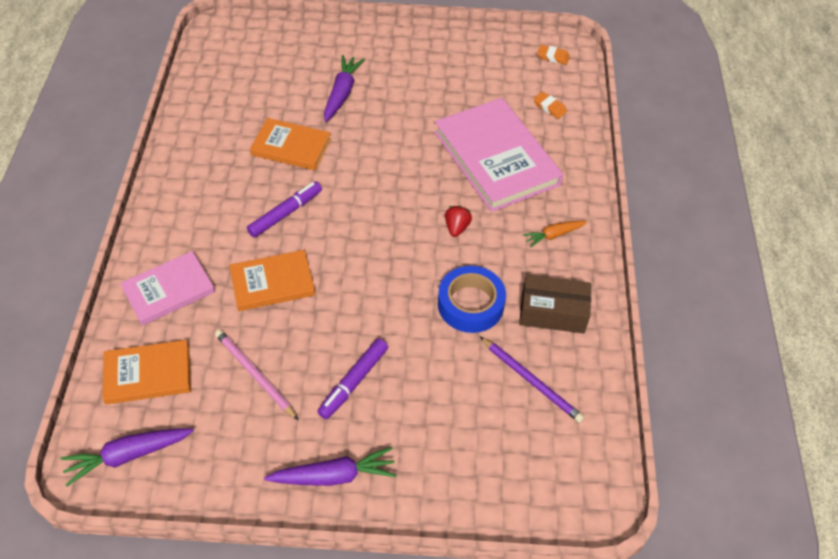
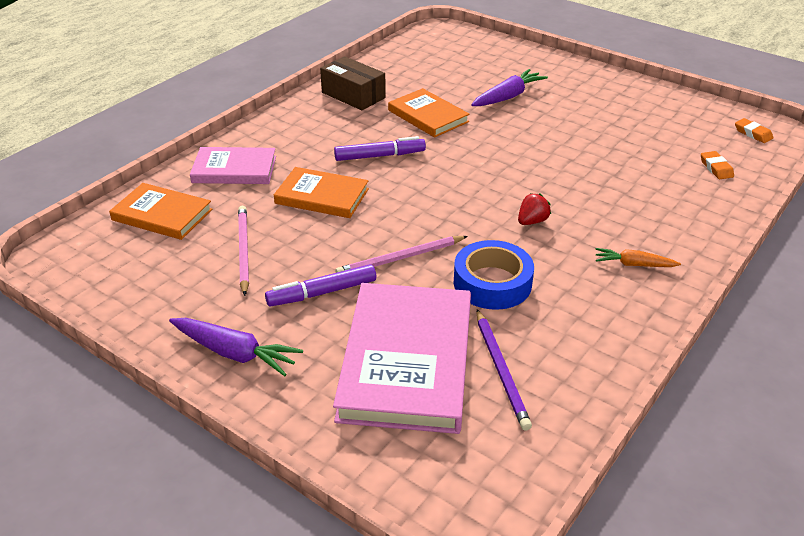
camera: 35 degrees right, 15 degrees down
purple carrot [60,428,194,486] -> none
pink book [434,98,563,212] -> pink book moved to [333,283,471,434]
brown box [519,275,591,334] -> brown box moved to [320,56,386,110]
none -> pink pencil [336,236,468,273]

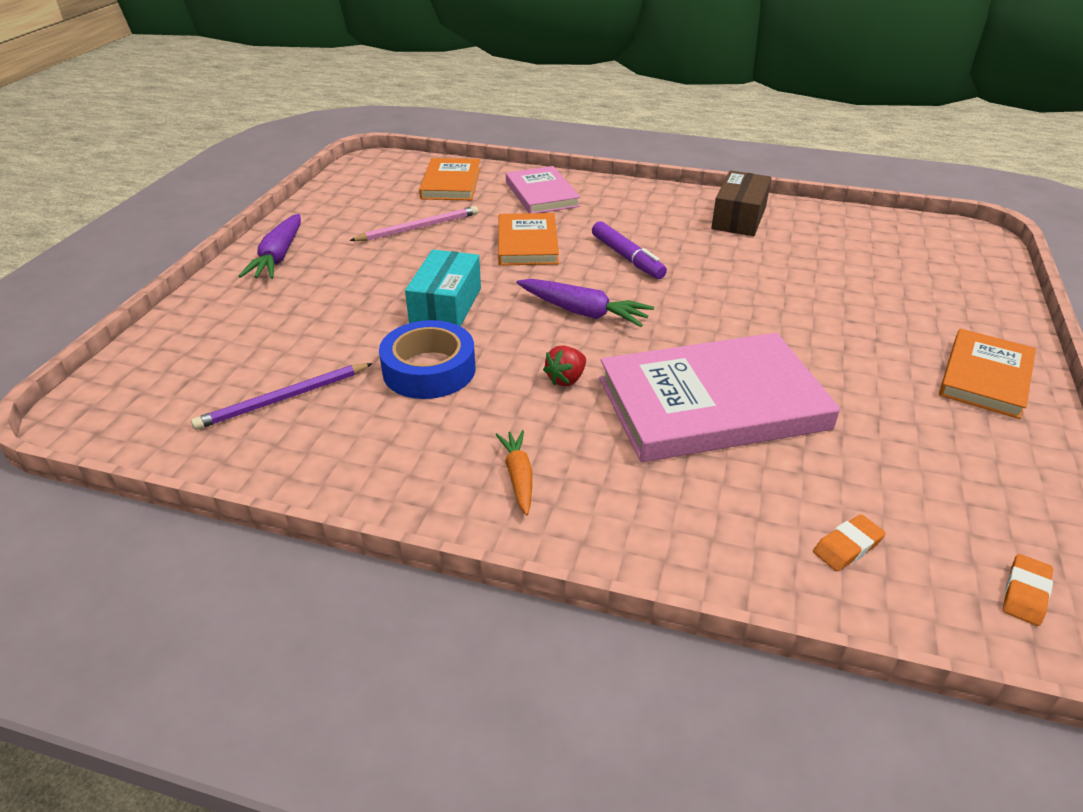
camera: 70 degrees right, 0 degrees up
purple marker [265,264,376,307] -> none
pink book [333,283,471,434] -> pink book moved to [600,333,840,462]
pink pencil [336,236,468,273] -> turquoise box [405,250,481,327]
orange book [388,88,470,138] -> orange book moved to [939,329,1036,419]
purple carrot [471,69,548,106] -> purple carrot moved to [517,279,654,327]
red strawberry [518,193,551,225] -> red strawberry turned 105 degrees clockwise [543,346,586,386]

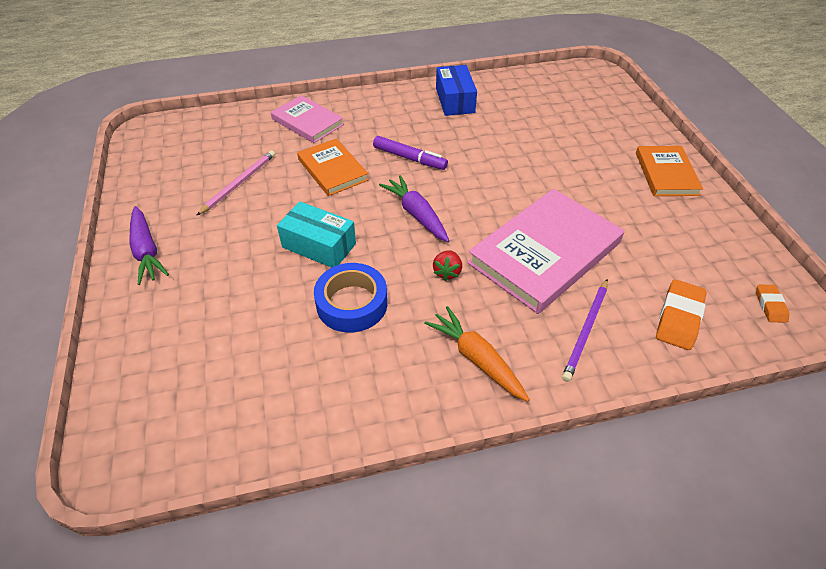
camera: 30 degrees left, 10 degrees up
purple pencil [191,363,373,430] -> purple pencil moved to [562,279,608,382]
turquoise box [405,250,481,327] -> turquoise box turned 45 degrees counterclockwise [277,202,356,268]
orange book [419,158,481,200] -> none
orange carrot [495,430,532,515] -> orange carrot [424,306,530,402], size x1.57
purple carrot [517,279,654,327] -> purple carrot turned 120 degrees counterclockwise [379,175,449,242]
brown box [711,170,772,236] -> blue box [436,65,477,116]
orange eraser [813,514,886,571] -> orange eraser [656,279,707,350], size x1.72

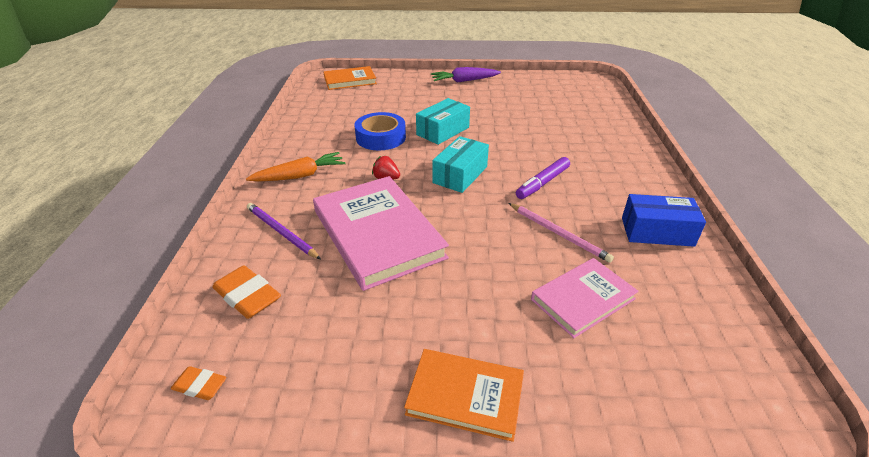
camera: 105 degrees right, 10 degrees down
pink pencil [196,150,275,216] -> pink pencil moved to [509,203,614,263]
pink book [271,95,344,143] -> pink book moved to [531,258,639,338]
orange book [297,138,369,196] -> orange book moved to [324,66,377,90]
purple carrot [379,175,449,242] -> turquoise box [432,136,489,193]

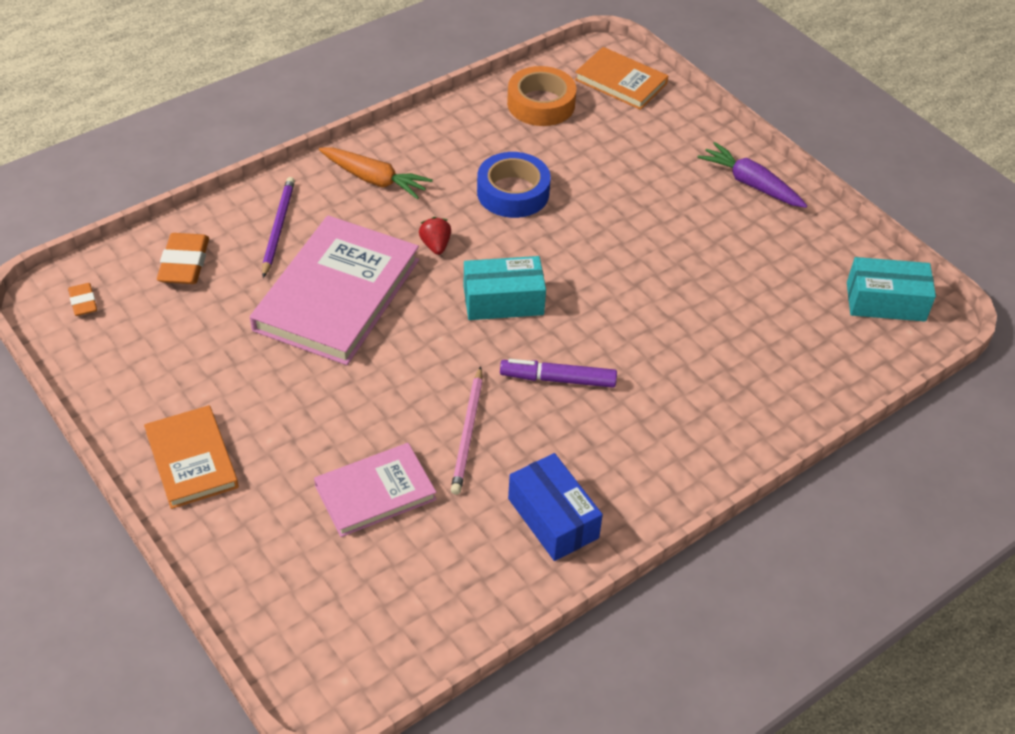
camera: 50 degrees right, 10 degrees up
turquoise box [416,98,470,145] -> turquoise box moved to [847,257,936,322]
pink book [531,258,639,338] -> pink book turned 45 degrees counterclockwise [314,443,437,537]
none -> orange tape [507,66,576,126]

